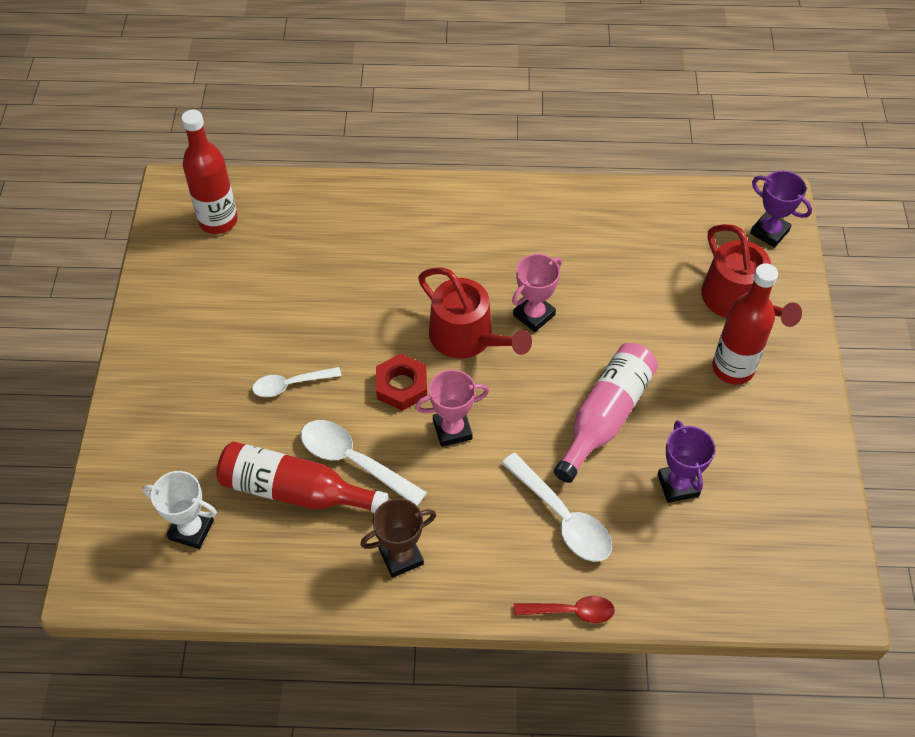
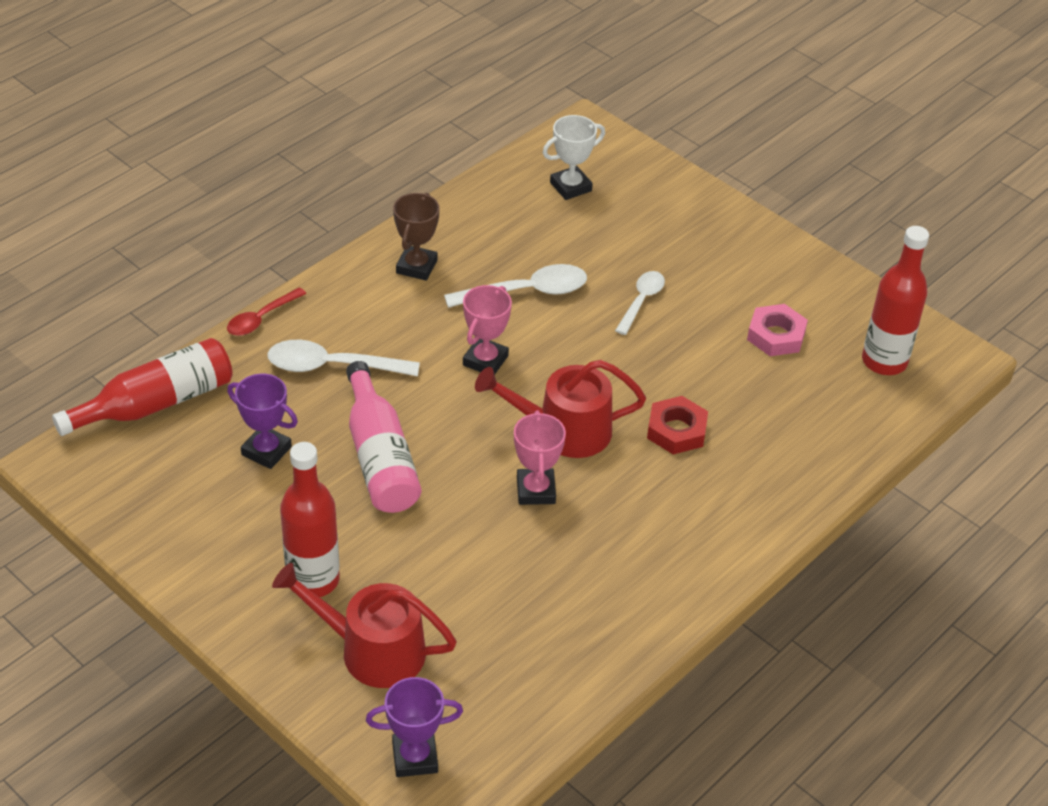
camera: 130 degrees right, 10 degrees down
red bottle [216,441,388,513] -> red bottle moved to [52,338,233,436]
red nut [376,354,427,411] -> red nut moved to [647,396,708,454]
none -> pink nut [747,304,808,356]

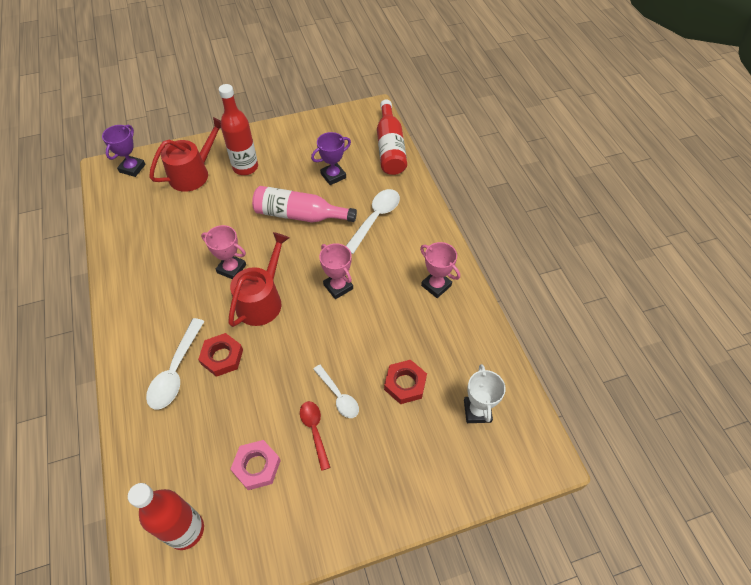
camera: 120 degrees right, 10 degrees up
red spoon [227,287,306,336] -> red spoon moved to [300,401,331,471]
brown trophy [393,193,439,281] -> pink trophy [420,242,460,298]
white spoon [444,264,587,308] -> white spoon moved to [146,318,205,409]
none -> red nut [384,360,427,404]

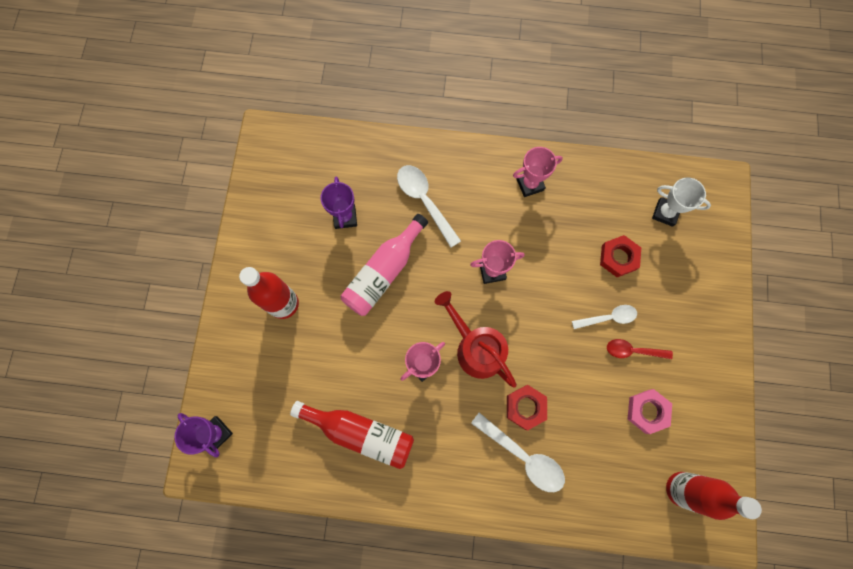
camera: 65 degrees left, 20 degrees up
red watering can [149,117,221,192] -> none
red bottle [377,99,407,175] -> red bottle moved to [290,401,414,469]

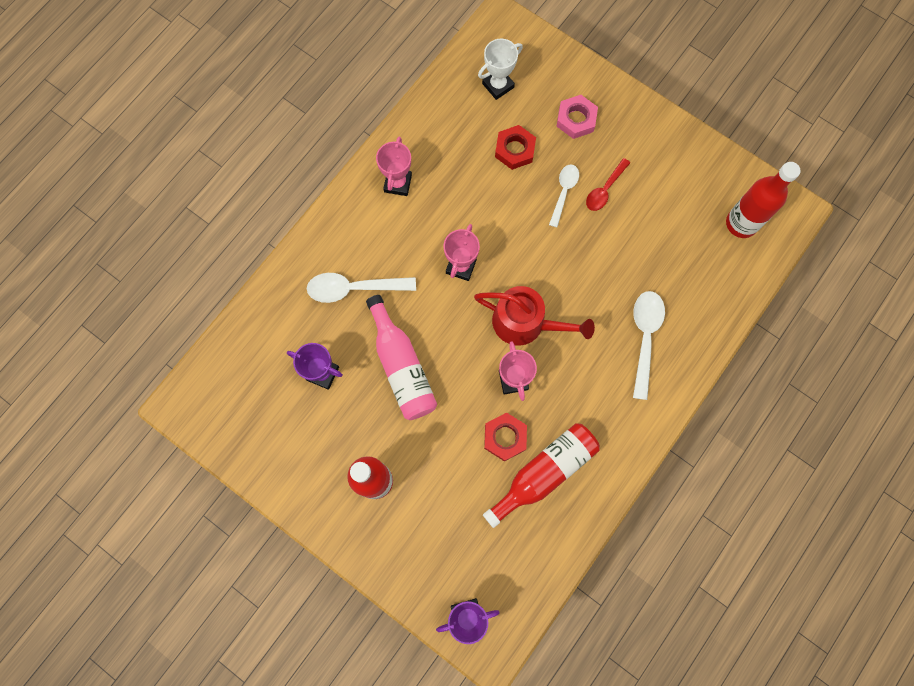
camera: 60 degrees left, 0 degrees up
red watering can [435,291,517,388] -> red watering can turned 150 degrees counterclockwise [474,286,595,346]
white spoon [471,412,565,492] -> white spoon turned 60 degrees counterclockwise [633,291,665,400]
red nut [507,385,547,430] -> red nut moved to [484,413,527,462]
pink nut [628,389,672,434] -> pink nut moved to [557,95,598,139]

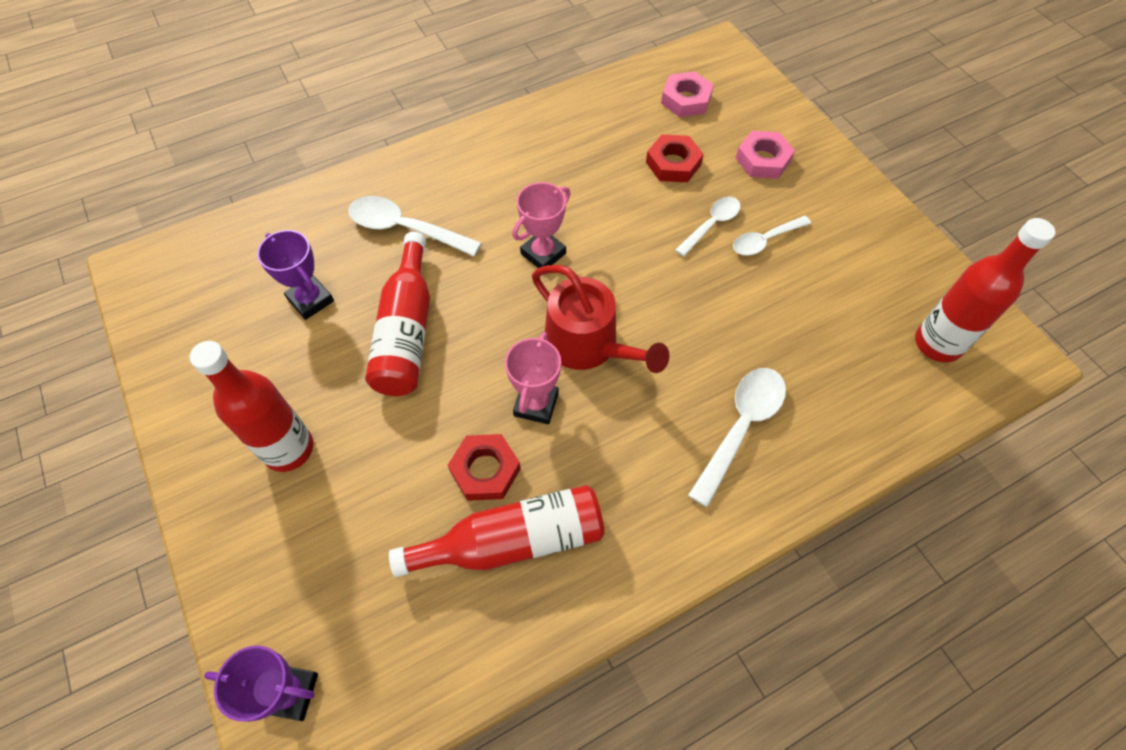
camera: 25 degrees right, 15 degrees down
pink bottle [366,295,437,420] -> red bottle [365,232,430,396]
pink trophy [376,137,412,196] -> none
white trophy [478,38,523,100] -> pink nut [661,71,714,117]
red spoon [586,158,630,211] -> white spoon [733,216,811,256]

